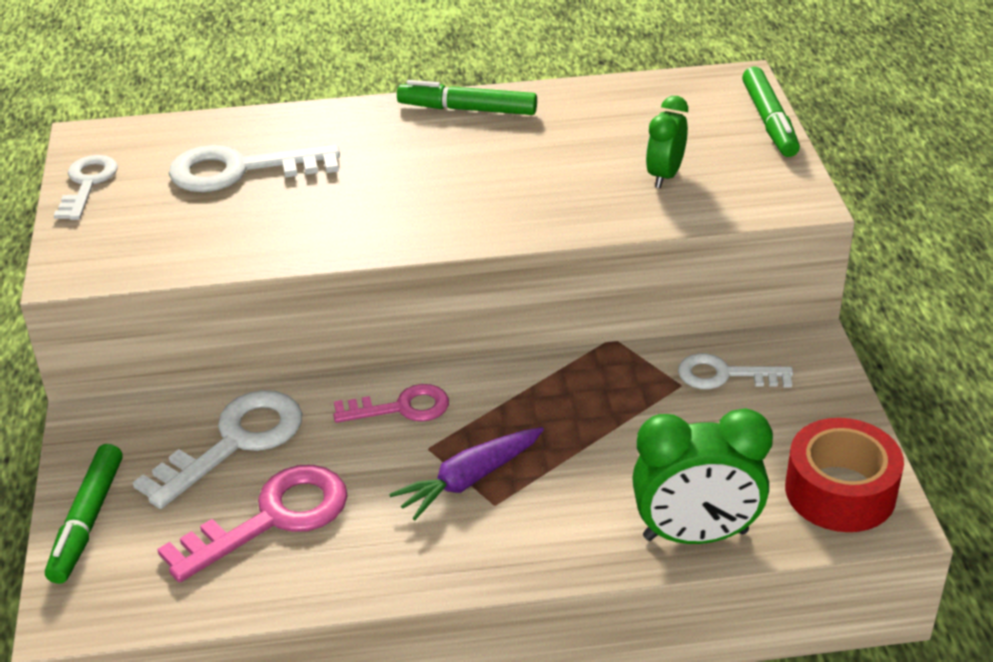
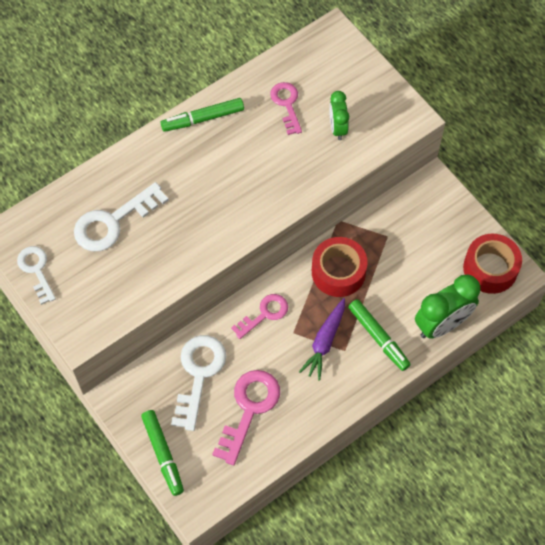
camera: 30 degrees left, 25 degrees up
white key [678,353,793,389] -> none
green marker [742,66,800,157] -> green marker moved to [348,299,411,371]
none -> pink key [270,82,302,135]
none -> red tape [312,237,368,297]

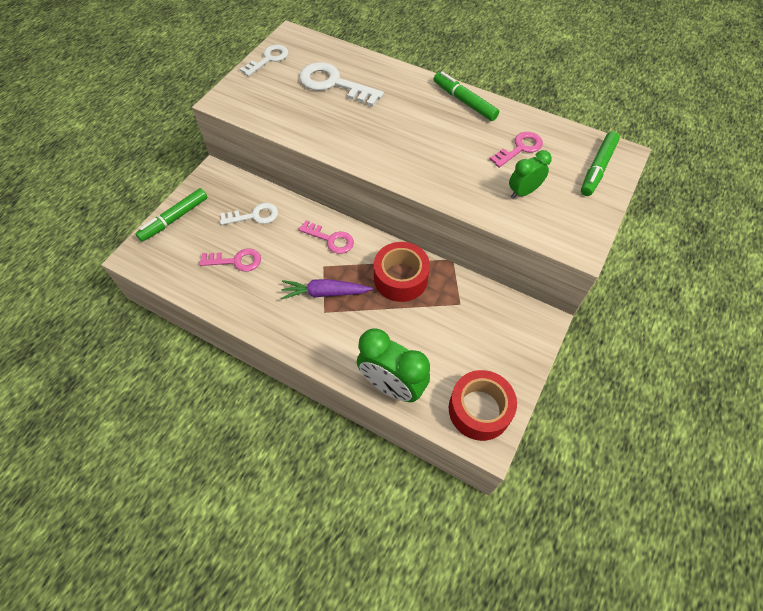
camera: 65 degrees right, 5 degrees down
white key [171,335,226,431] -> white key [220,203,278,225], size x0.64
pink key [212,370,280,465] -> pink key [199,248,261,272], size x0.64
green marker [348,299,411,371] -> green marker moved to [581,131,620,196]

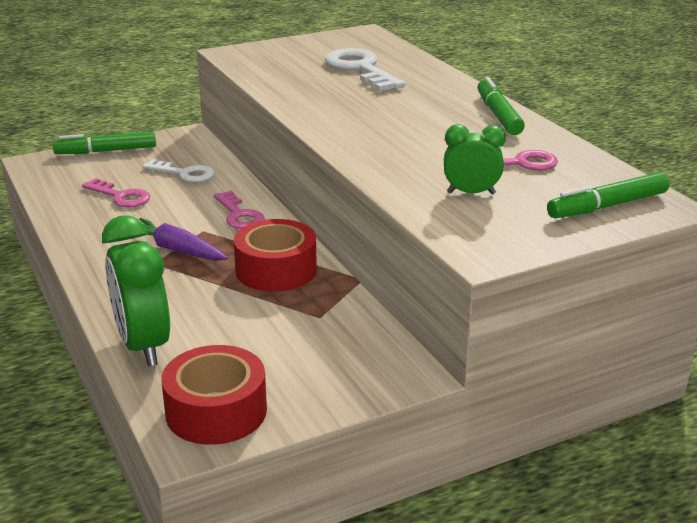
camera: 35 degrees right, 30 degrees down
white key [240,45,288,76] -> none

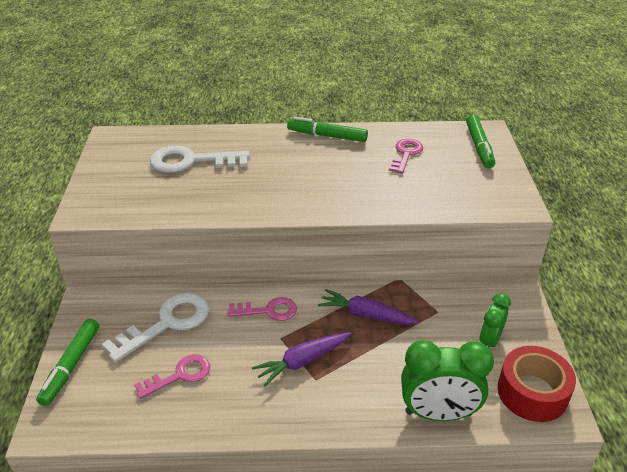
camera: 65 degrees left, 10 degrees up
white key [142,159,215,182] -> white key [102,293,209,363], size x1.57
red tape [234,219,317,292] -> purple carrot [318,289,419,325]
green clock [444,124,506,194] -> green clock moved to [479,293,511,348]

